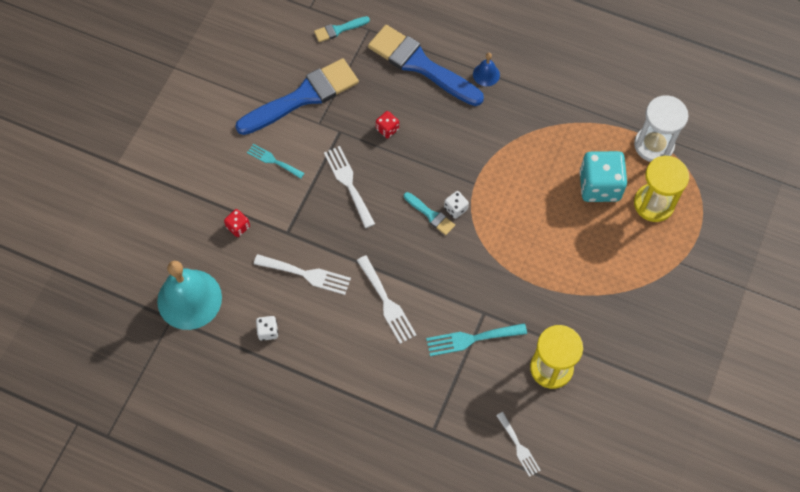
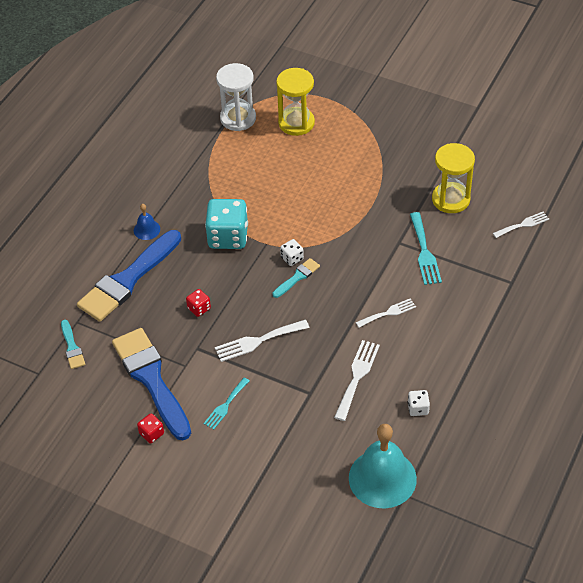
camera: 85 degrees left, 15 degrees down
red dice [224,209,250,237] -> red dice moved to [137,414,164,444]
white fork [356,255,416,344] -> white fork [356,298,416,327], size x0.67
turquoise dice [579,151,627,202] -> turquoise dice moved to [205,199,248,249]

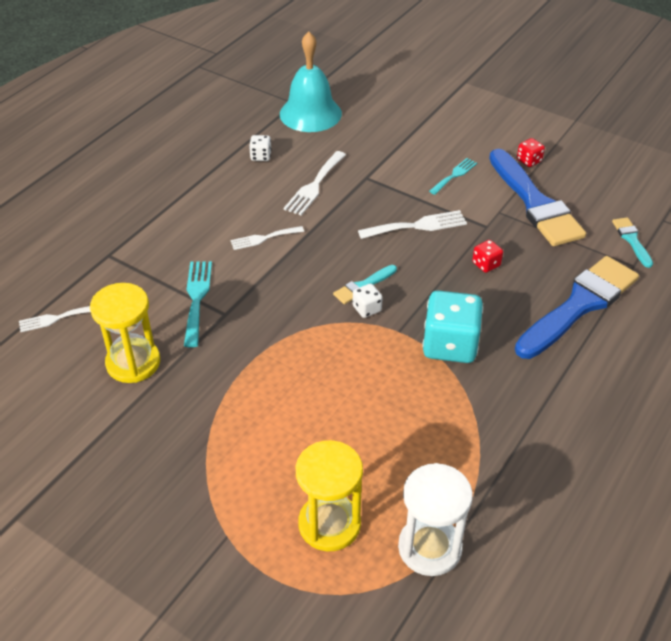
camera: 175 degrees left, 5 degrees down
blue bell [134,204,160,240] -> none

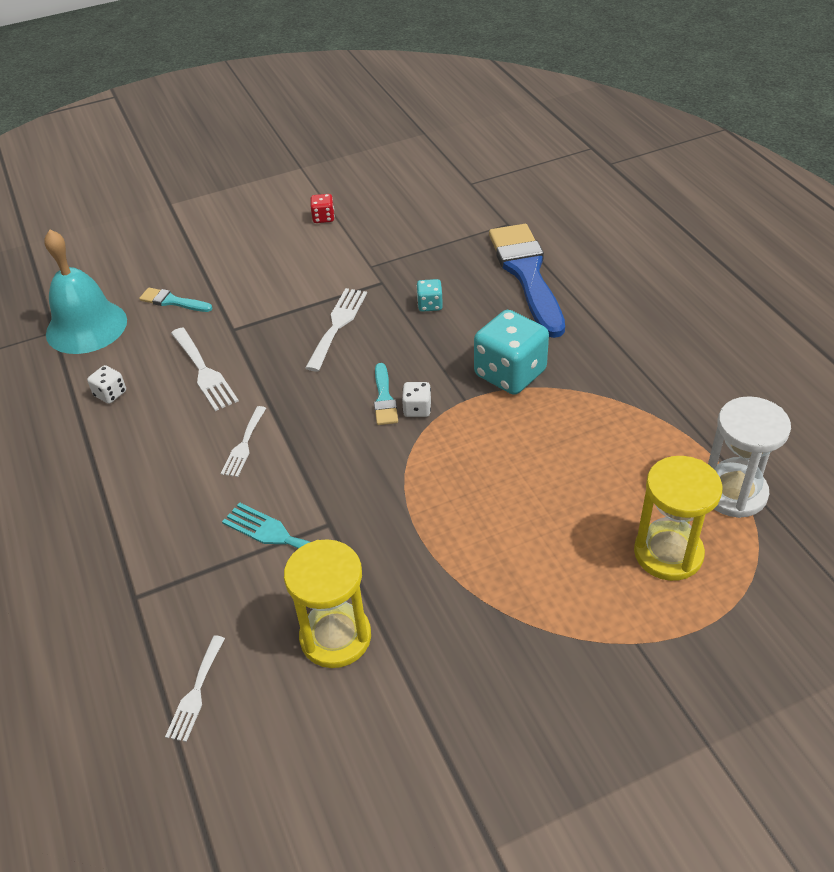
camera: 55 degrees left, 0 degrees up
turquoise fork [429,158,477,195] -> none
red dice [472,240,503,273] -> turquoise dice [416,279,443,312]
blue brush [489,149,586,246] -> none
turquoise brush [612,217,653,268] -> turquoise brush moved to [139,287,212,312]

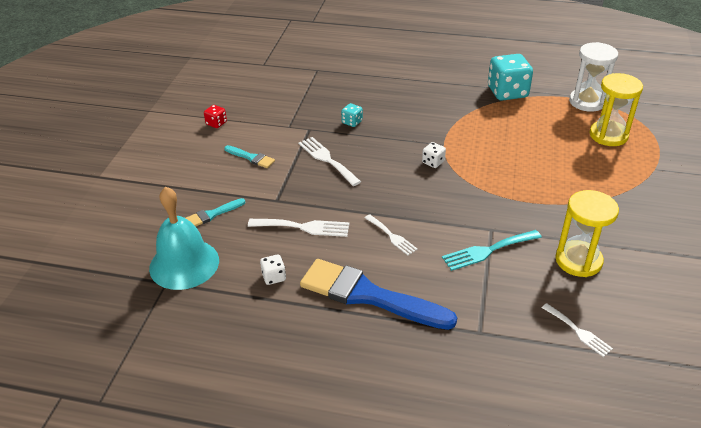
camera: 55 degrees left, 5 degrees down
turquoise brush [374,363,398,425] -> turquoise brush moved to [224,145,275,168]
turquoise dice [474,310,549,395] -> turquoise dice moved to [488,54,533,101]
blue brush [489,224,565,338] -> blue brush moved to [300,259,457,330]

